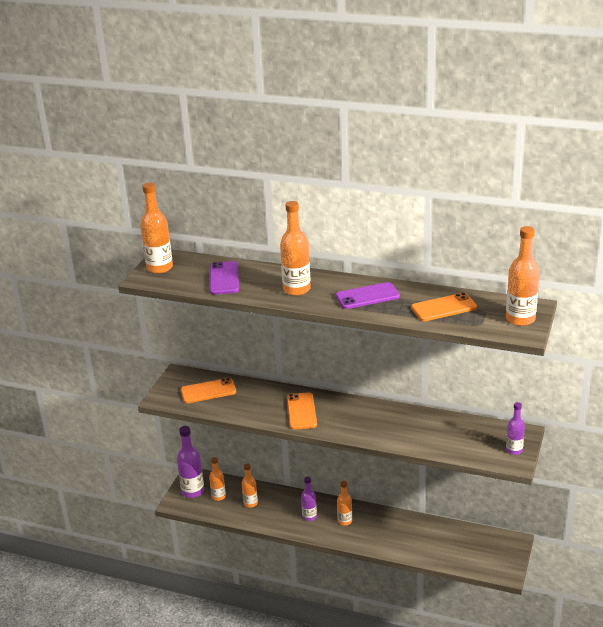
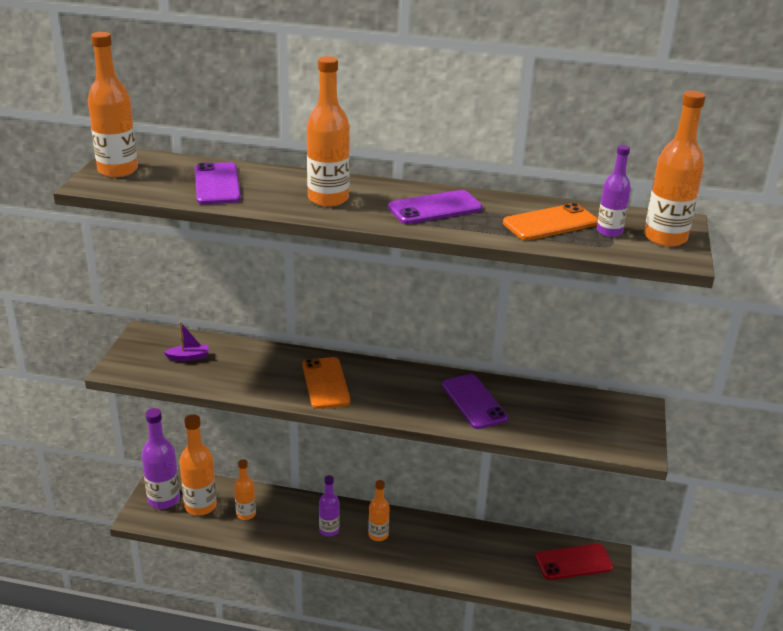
camera: 10 degrees left, 0 degrees up
orange phone [181,378,236,403] -> purple boat [164,322,209,361]
orange bottle [209,457,226,501] -> orange bottle [179,414,217,515], size x1.64
purple bottle [506,402,525,455] -> purple bottle moved to [597,145,631,237]
none -> purple phone [442,374,508,429]
none -> red phone [535,544,613,580]

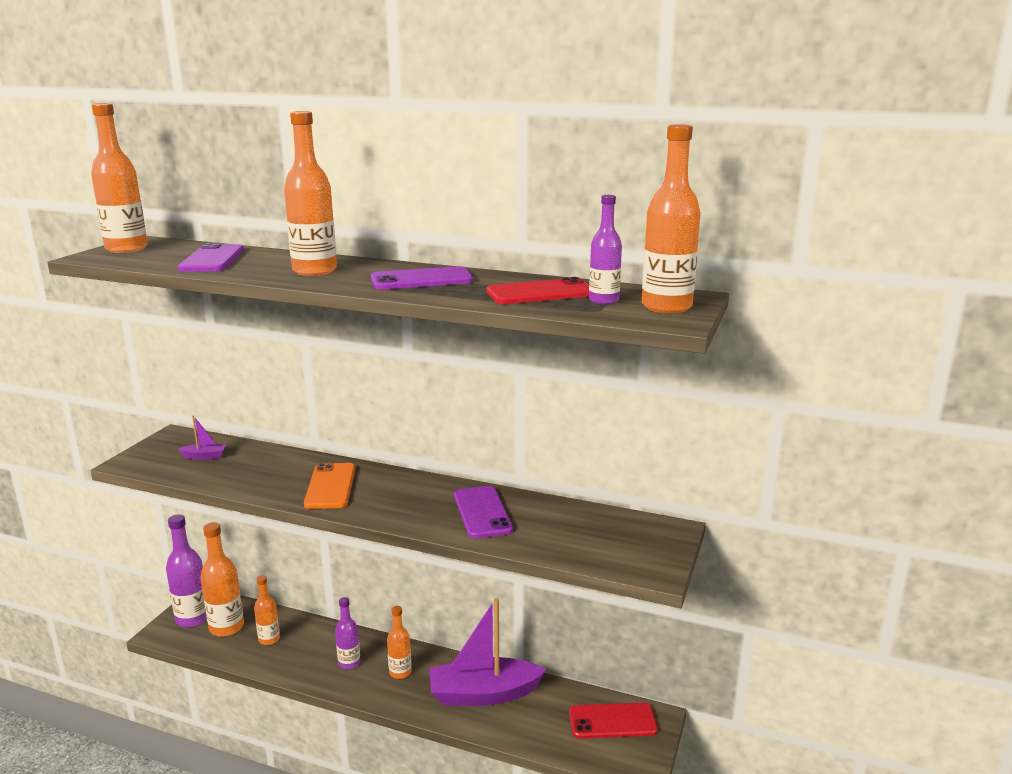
camera: 10 degrees right, 10 degrees down
orange phone [503,203,598,240] -> red phone [486,277,589,304]
none -> purple boat [429,598,547,706]

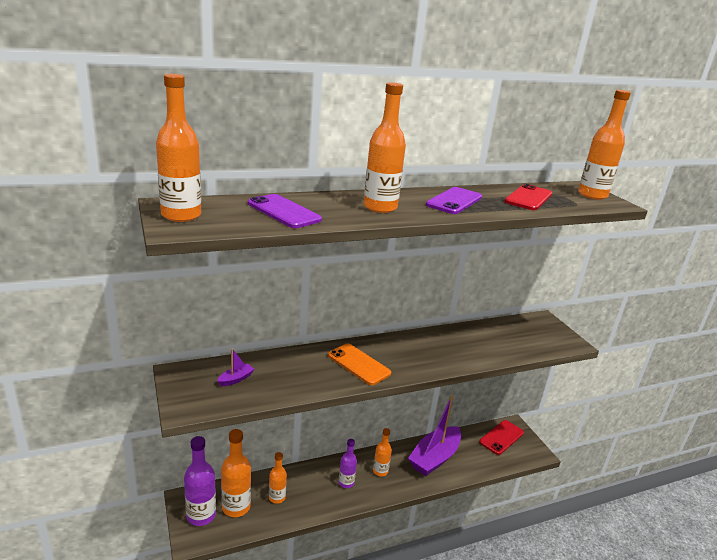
camera: 45 degrees left, 5 degrees up
purple phone [454,486,513,539] -> none
purple bottle [589,195,622,305] -> none

